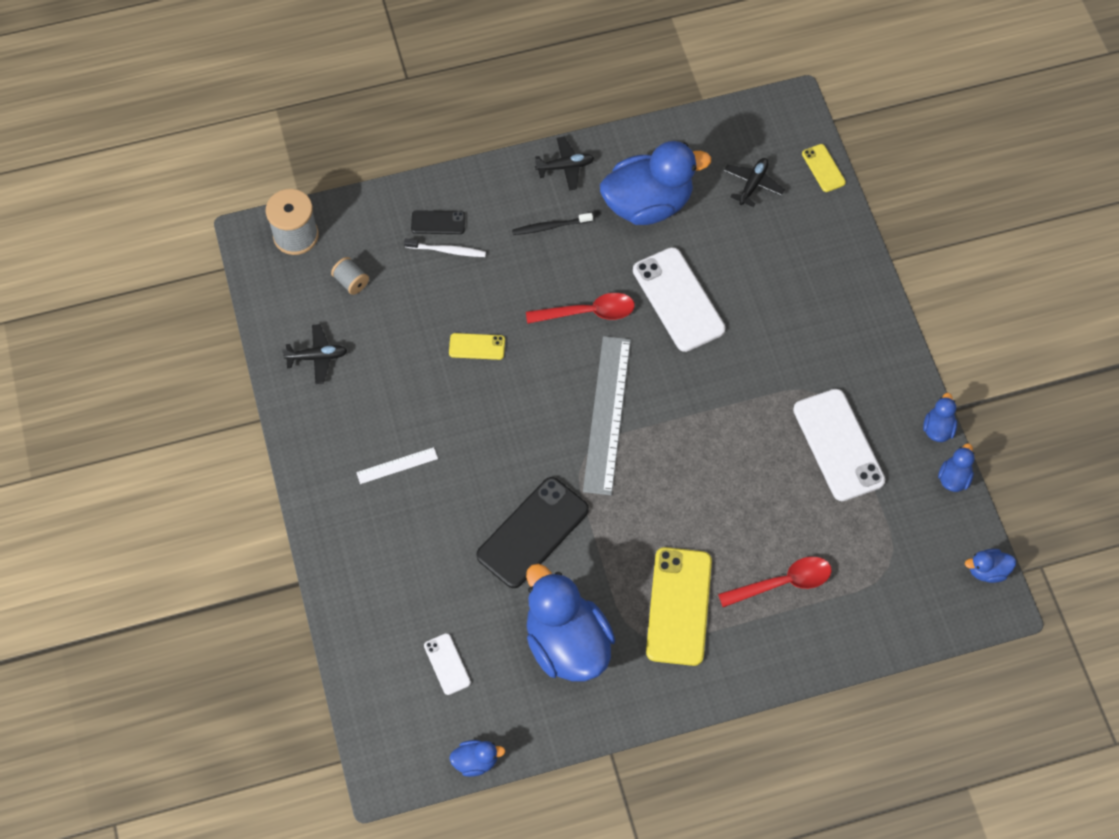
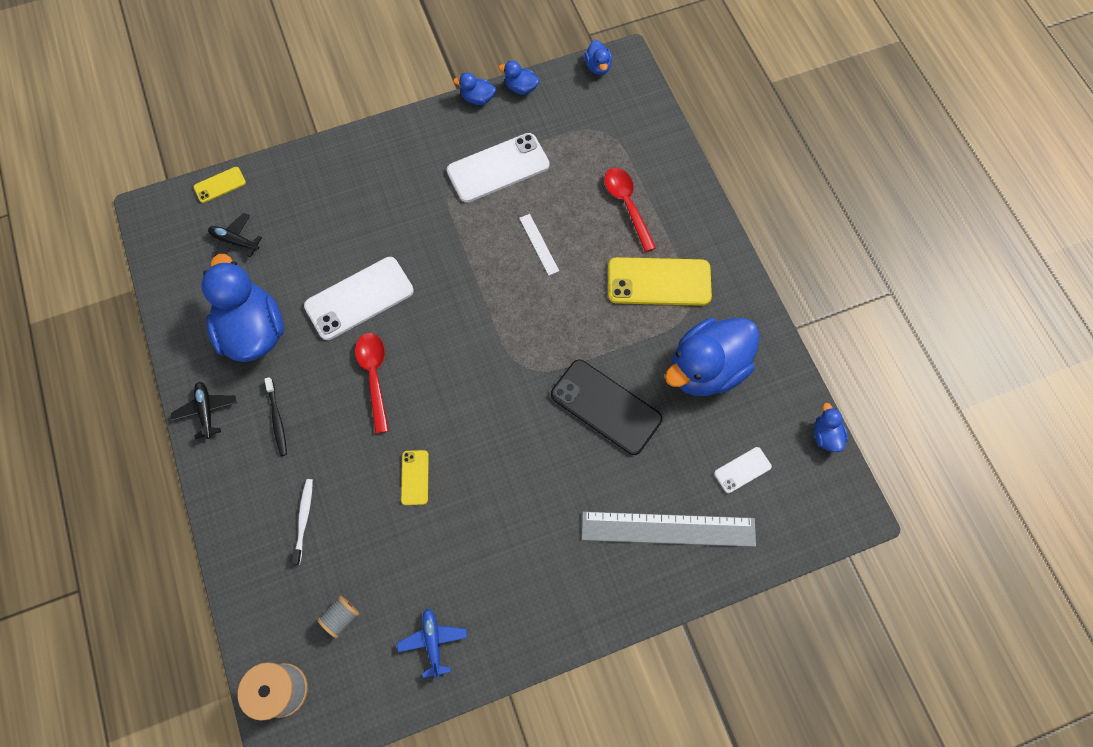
camera: 95 degrees left, 5 degrees up
black plane [282,324,347,384] -> blue plane [397,608,468,678]
white ruler [356,447,438,484] -> white ruler moved to [519,214,559,275]
black phone [411,210,465,234] -> none
grey ruler [583,336,631,495] -> grey ruler moved to [582,511,756,547]

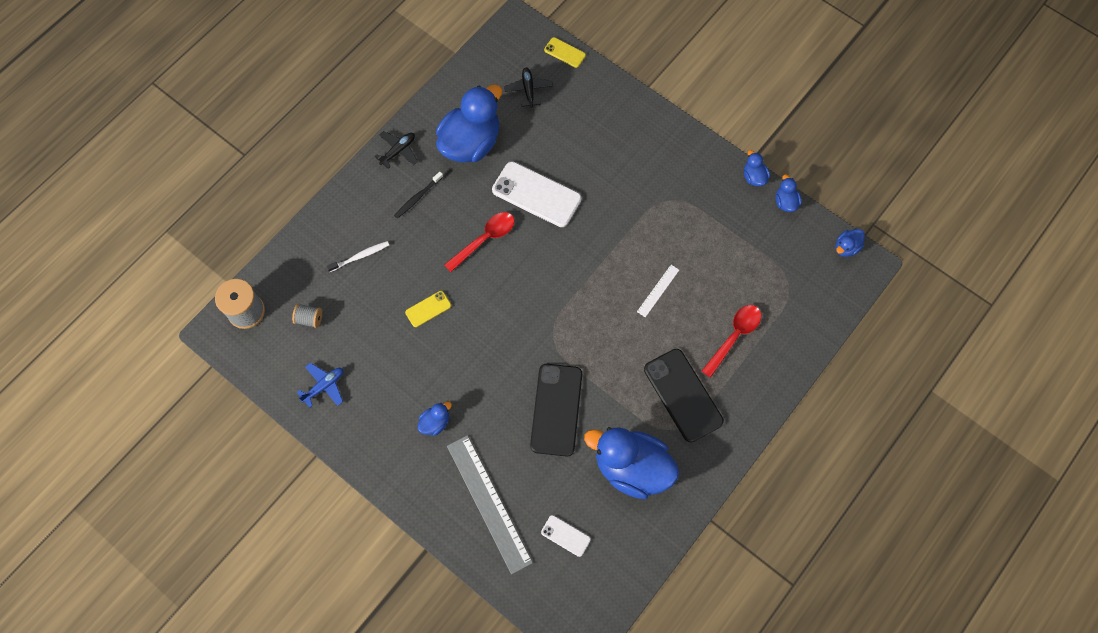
camera: 60 degrees right, 0 degrees up
white phone [447,133,550,203] -> none
yellow phone [608,257,712,306] -> black phone [644,349,724,443]
blue duck [814,403,848,452] -> blue duck moved to [417,402,452,436]

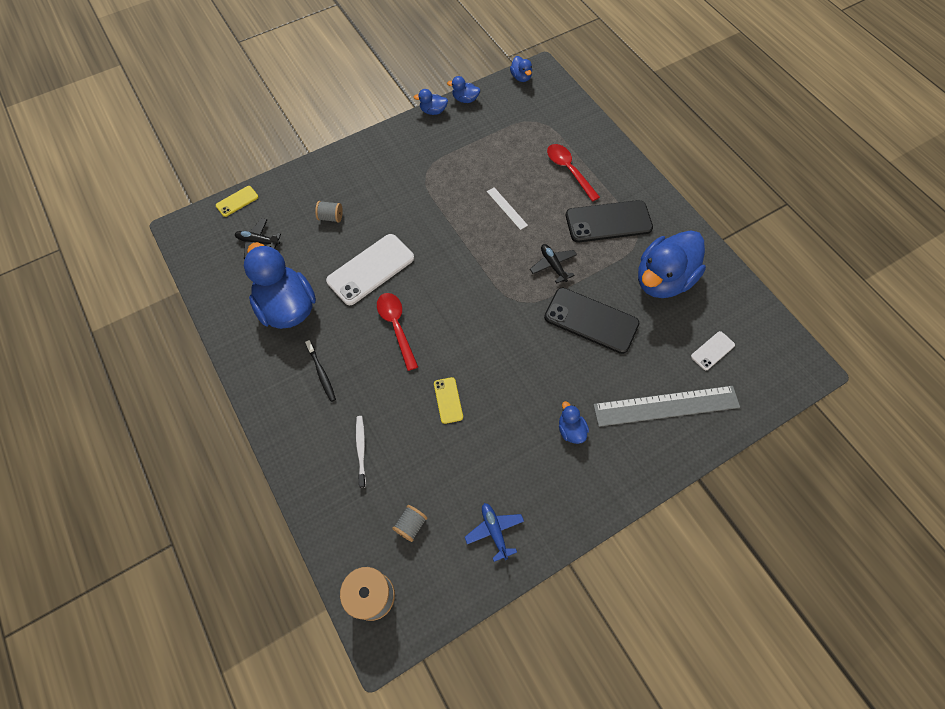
camera: 70 degrees left, 5 degrees down
black plane [374,131,418,169] -> black plane moved to [530,244,577,283]
none -> grey spool [315,201,343,223]

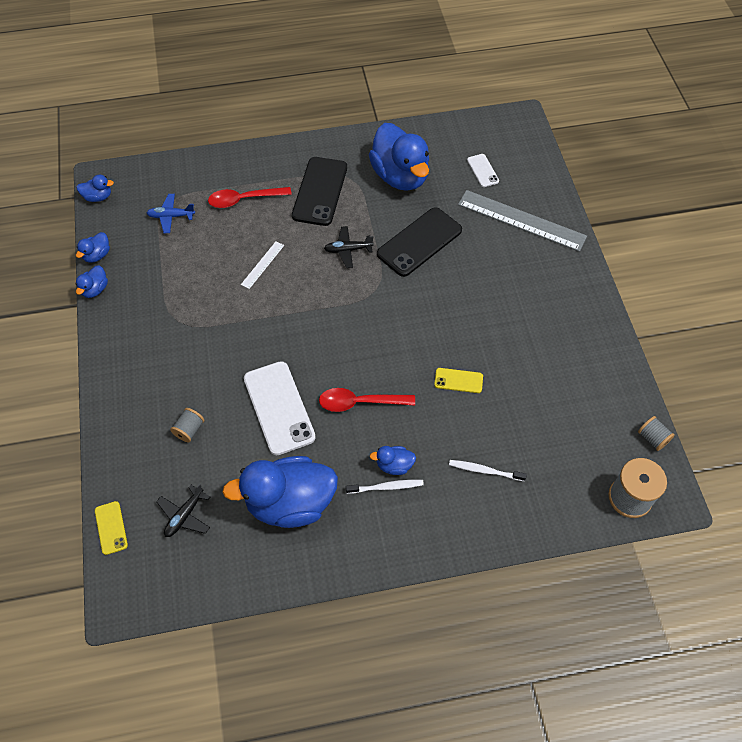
camera: 70 degrees left, 5 degrees down
black toothbrush [305,340,336,402] -> white toothbrush [346,480,424,494]
grey spool [392,505,427,542] -> grey spool moved to [638,416,675,451]
blue plane [465,503,524,562] -> blue plane moved to [147,194,195,233]
white ruler [487,187,528,230] -> white ruler turned 45 degrees counterclockwise [241,241,284,289]
blue duck [559,401,589,444] -> blue duck moved to [370,446,416,475]
grey ruler [593,386,740,427] -> grey ruler turned 75 degrees counterclockwise [458,190,587,252]

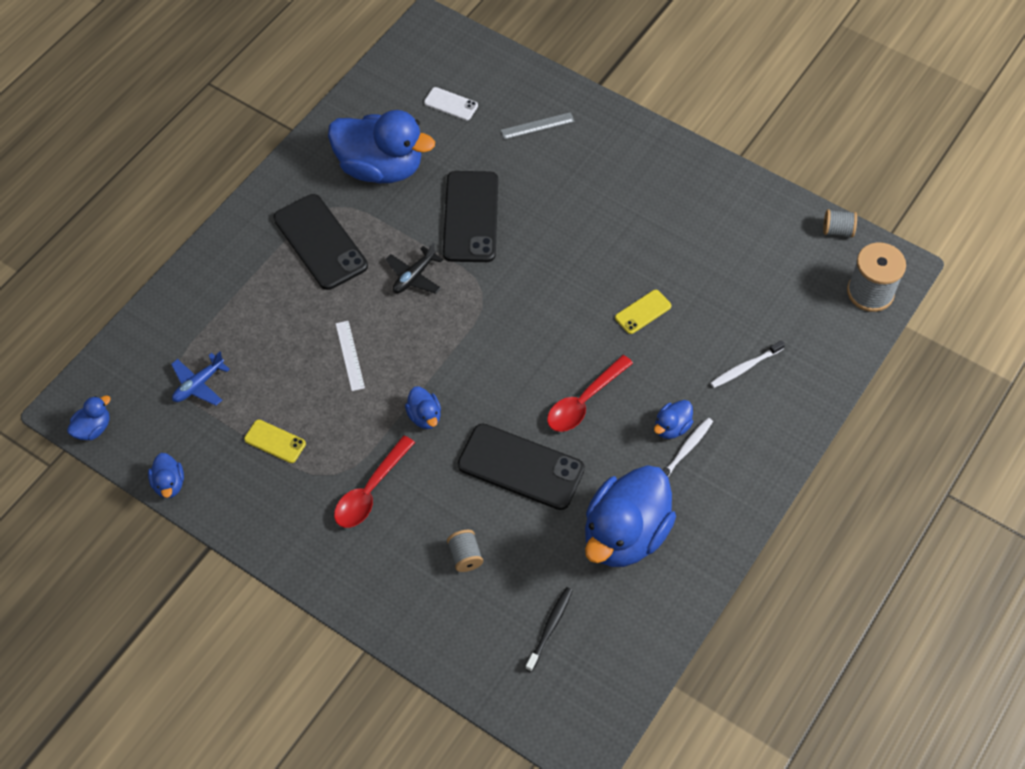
camera: 45 degrees left, 0 degrees up
blue duck [75,265,108,298] -> blue duck moved to [405,387,441,429]
yellow phone [95,501,128,555] -> yellow phone moved to [244,420,306,463]
black plane [156,483,210,537] -> black toothbrush [525,587,573,672]
red spoon [208,187,292,208] -> red spoon moved to [334,435,415,528]
white phone [244,361,316,455] -> black phone [458,424,585,510]
grey ruler [458,190,587,252] -> grey ruler [501,112,575,139], size x0.47

